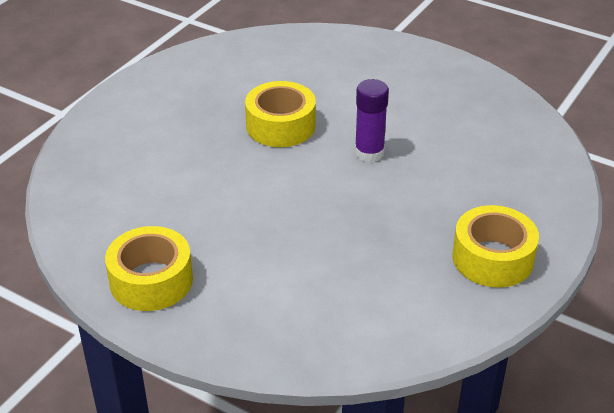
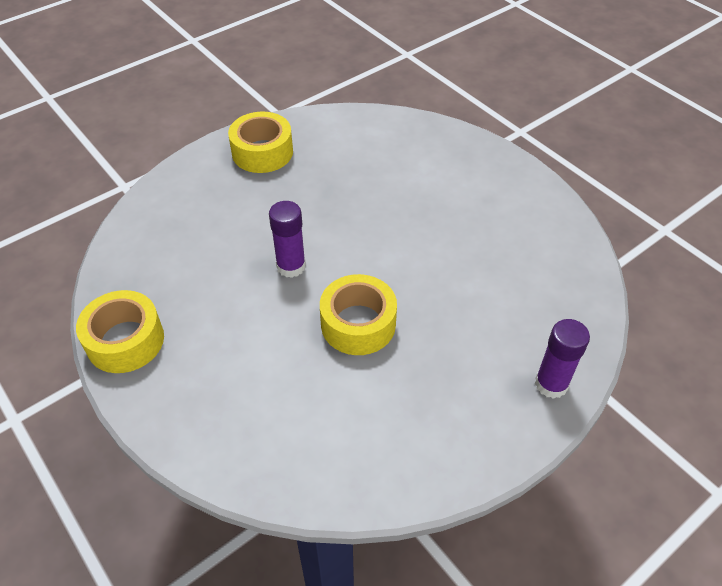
camera: 160 degrees left, 10 degrees up
yellow tape [105,226,193,311] -> yellow tape moved to [76,290,164,373]
none -> purple glue stick [535,319,590,399]

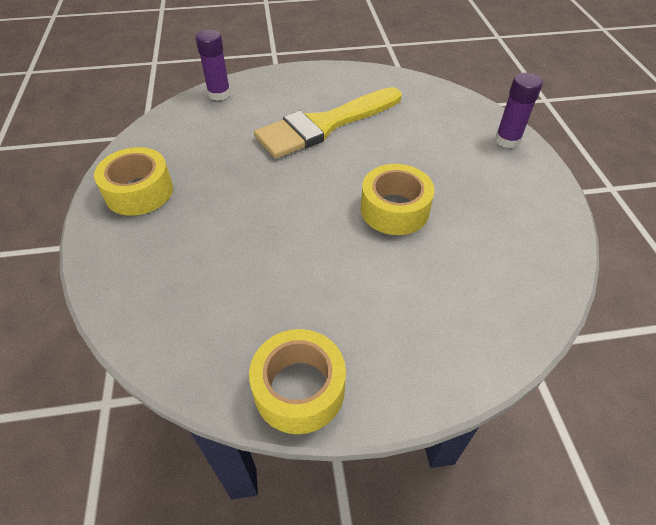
camera: 60 degrees left, 0 degrees up
purple glue stick [269,201,306,278] -> purple glue stick moved to [196,30,231,101]
none -> yellow brush [254,87,401,159]

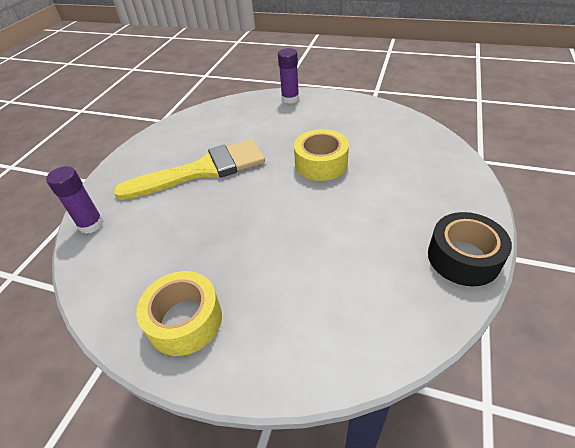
camera: 60 degrees left, 5 degrees down
yellow tape [249,329,346,434] -> black tape [428,212,512,286]
yellow brush [254,87,401,159] -> yellow brush turned 105 degrees counterclockwise [114,139,265,200]

